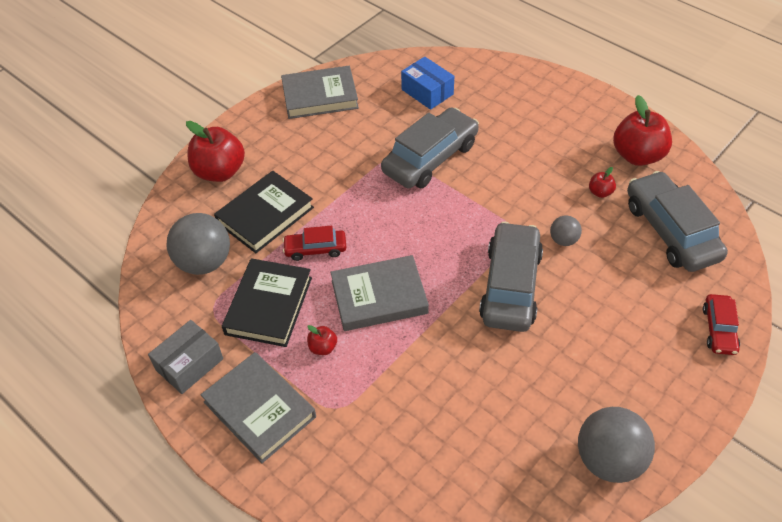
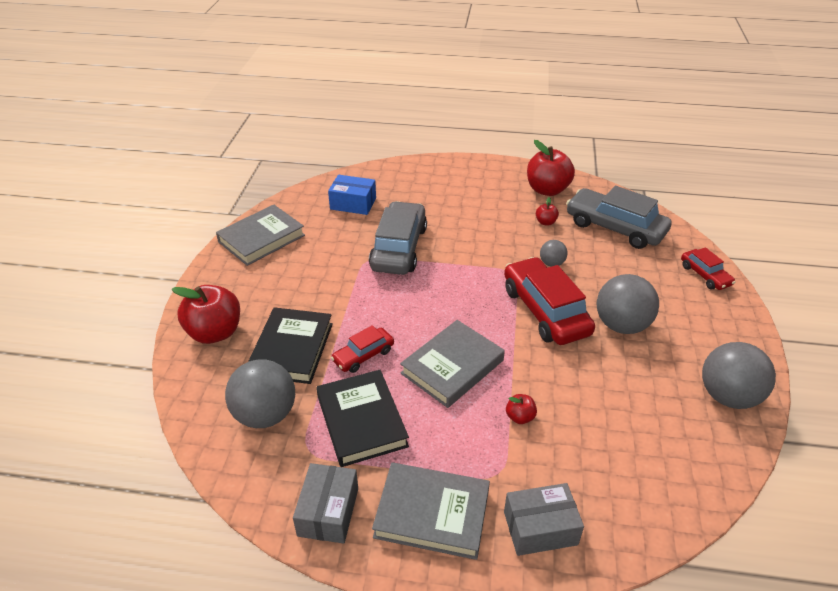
camera: 35 degrees left, 10 degrees down
red apple [307,325,337,355] -> red apple moved to [506,394,537,424]
grey car [479,222,543,332] -> red car [504,257,595,345]
none -> grey box [504,483,584,556]
none -> grey ball [597,274,659,334]

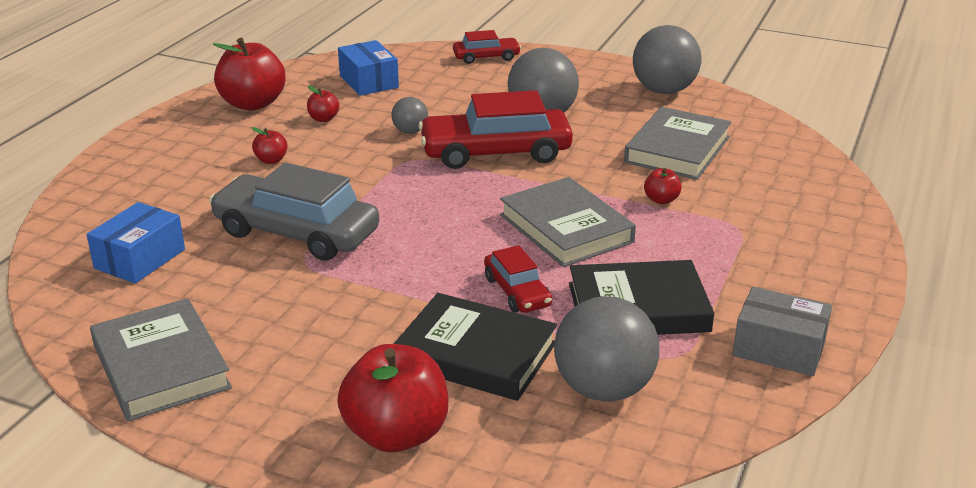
camera: 75 degrees left, 10 degrees down
grey book [372,463,490,560] -> grey book moved to [624,107,732,180]
grey box [504,483,584,556] -> none
grey car [566,186,672,249] -> blue box [338,40,399,96]
none -> red apple [252,127,288,164]

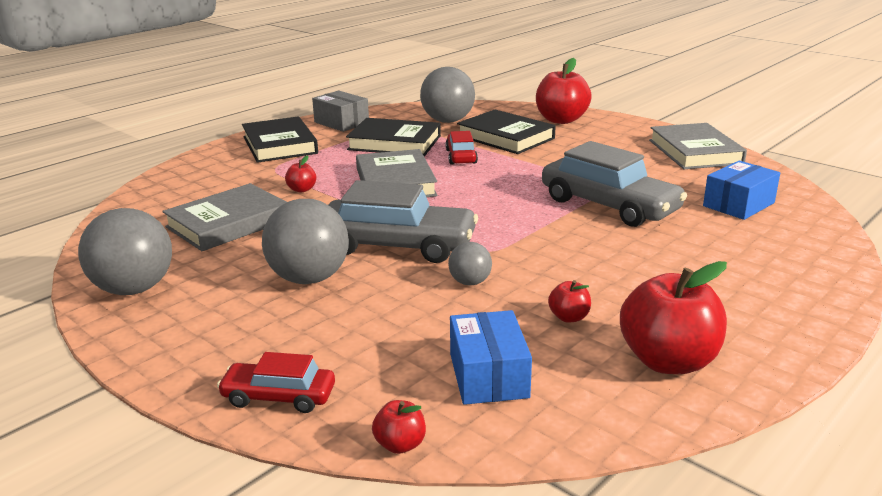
camera: 160 degrees left, 5 degrees down
red apple [252,127,288,164] -> red apple moved to [372,400,426,454]
red car [418,90,573,169] -> grey car [329,180,478,263]
none -> black book [242,116,318,163]

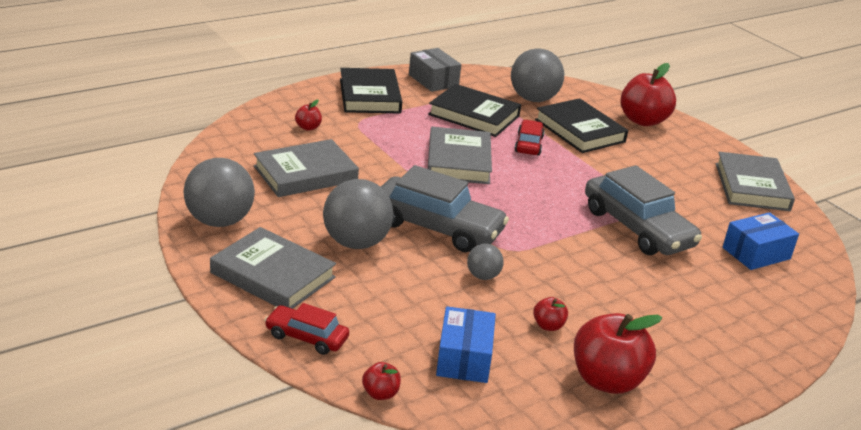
camera: 10 degrees right, 5 degrees up
red apple [285,155,316,192] -> red apple moved to [295,100,322,131]
none -> grey book [210,227,336,309]

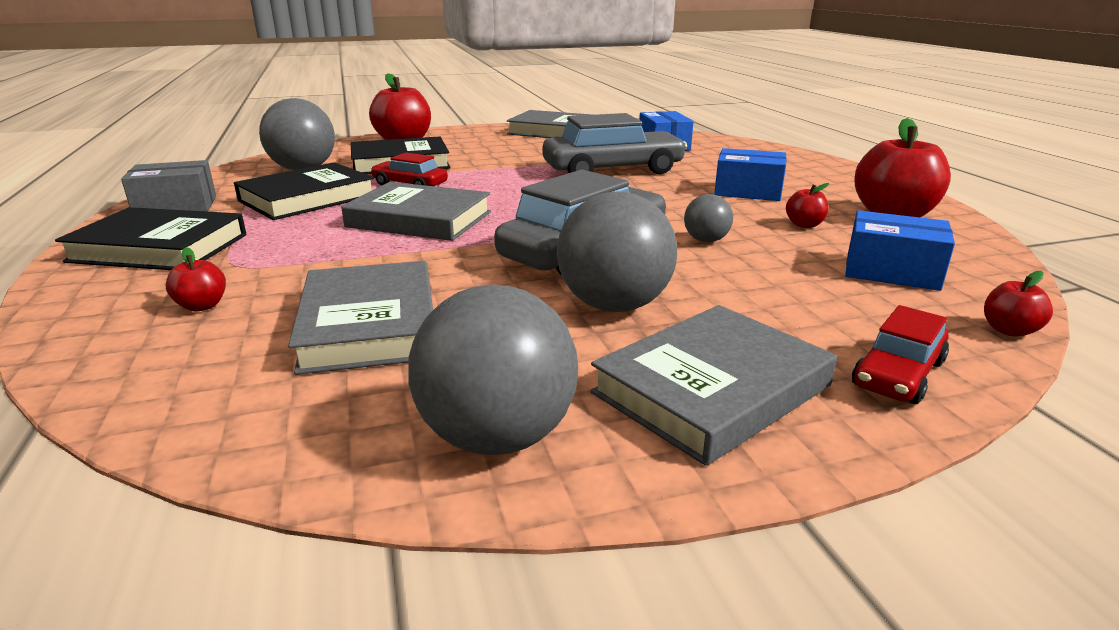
camera: 70 degrees left, 5 degrees down
none -> blue box [714,148,787,201]

